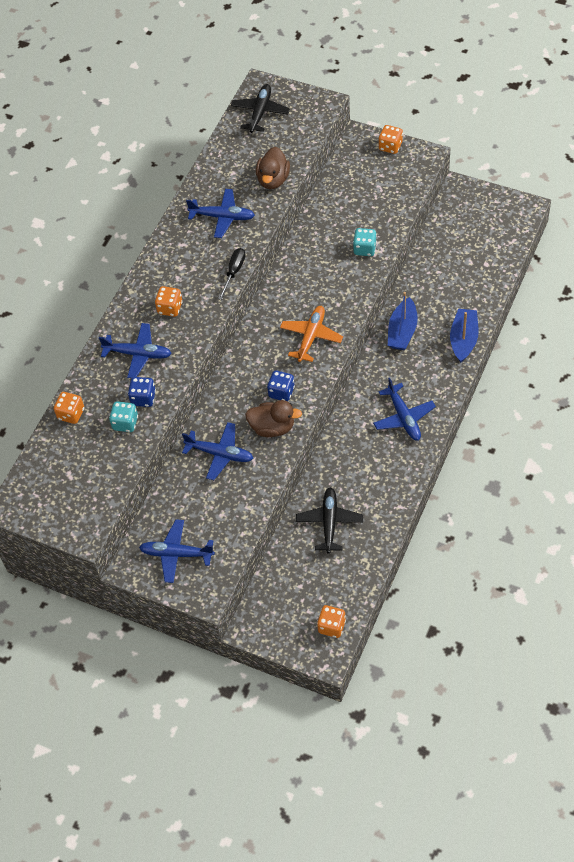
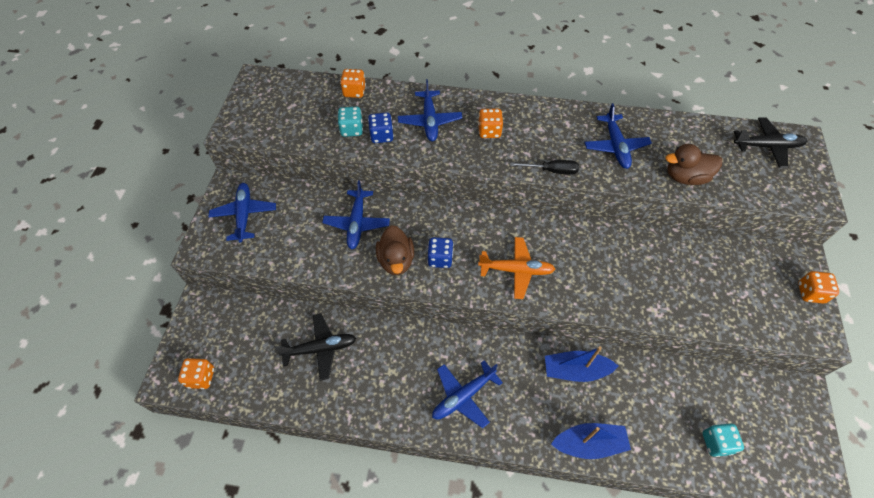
camera: 70 degrees right, 0 degrees up
turquoise dice [353,228,377,256] -> turquoise dice moved to [703,424,744,457]

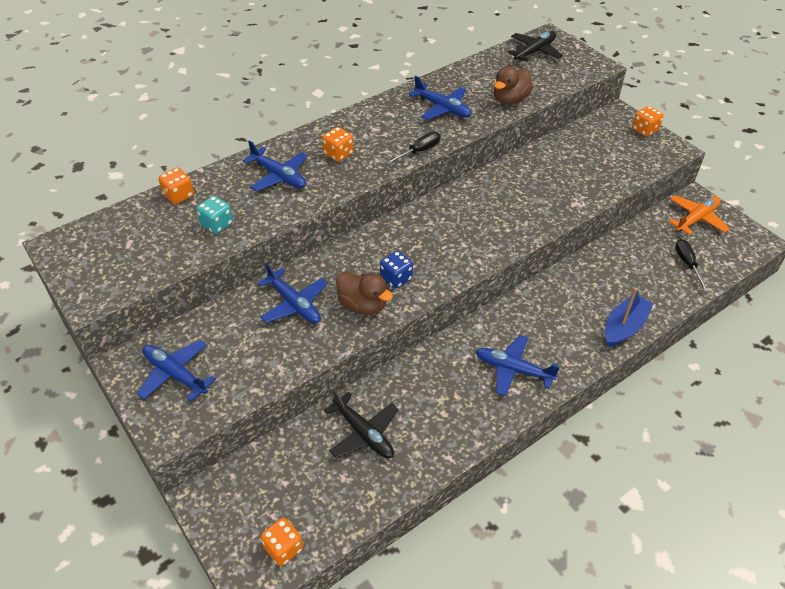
camera: 45 degrees left, 10 degrees down
black plane [275,314,356,381] -> black plane turned 105 degrees clockwise [324,389,398,458]
blue dice [368,112,394,143] -> none
blue plane [432,360,503,428] -> blue plane turned 105 degrees clockwise [475,335,560,396]
orange plane [478,237,555,299] -> orange plane moved to [668,195,730,235]
blue boat [545,346,618,382] -> none
turquoise dice [703,424,744,457] -> black screwdriver [675,239,709,291]

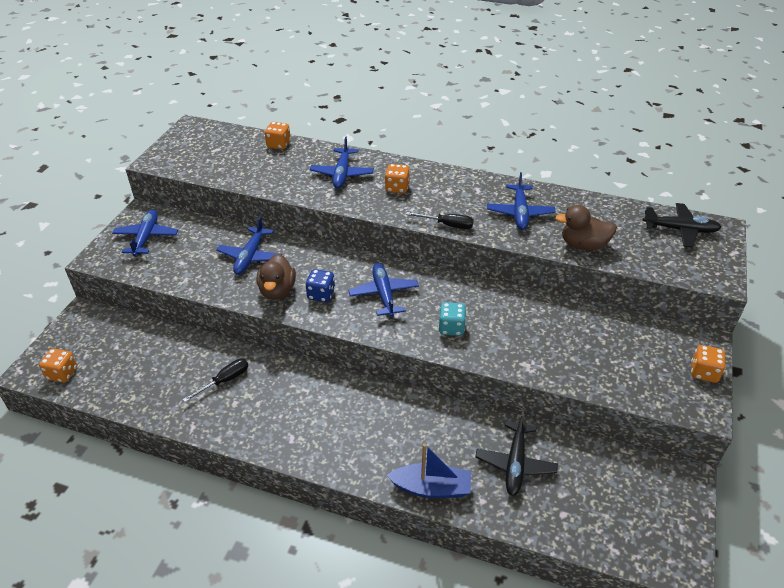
camera: 55 degrees right, 5 degrees down
turquoise dice [196,196,233,234] -> turquoise dice moved to [438,302,466,336]
black plane [324,389,398,458] -> black plane moved to [475,411,558,496]
blue plane [475,335,560,396] -> blue plane moved to [348,263,419,317]
orange plane [668,195,730,235] -> none
black screwdriver [675,239,709,291] -> black screwdriver moved to [183,359,248,402]

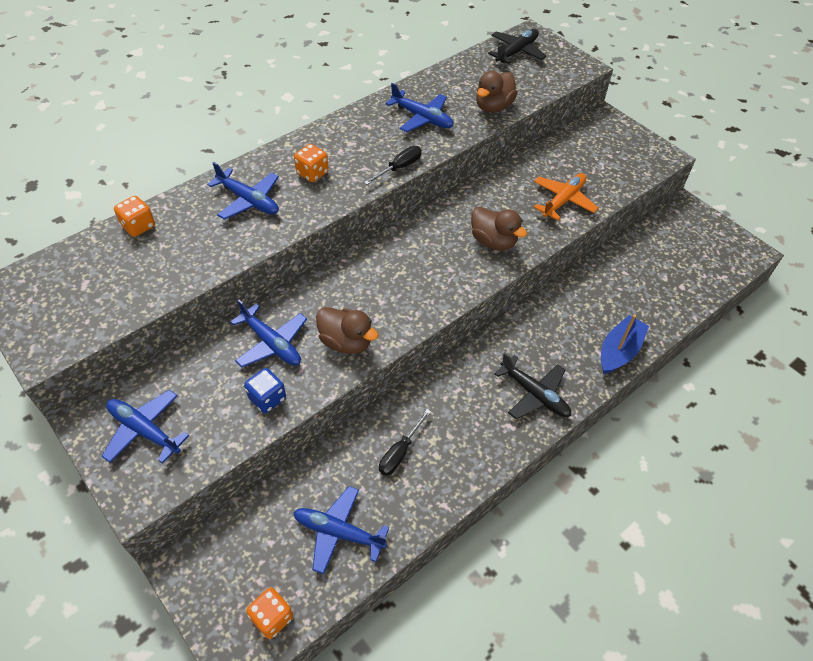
camera: 60 degrees left, 10 degrees up
black screwdriver [183,359,248,402] -> black screwdriver turned 135 degrees counterclockwise [379,409,431,476]
blue dice [306,269,335,302] -> blue dice moved to [244,368,286,413]
blue plane [348,263,419,317] -> blue plane moved to [293,486,389,574]
turquoise dice [438,302,466,336] -> brown duck [471,207,527,250]
black plane [475,411,558,496] -> black plane moved to [494,352,571,419]
orange dice [691,345,726,383] -> none
none -> orange plane [533,173,598,221]

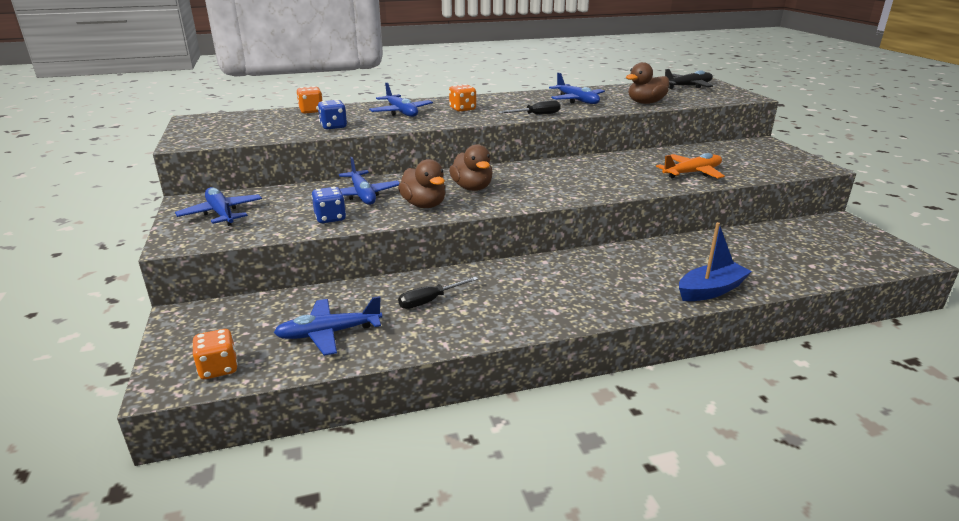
camera: 25 degrees right, 25 degrees down
blue plane [293,486,389,574] -> blue plane turned 60 degrees counterclockwise [274,296,382,356]
brown duck [471,207,527,250] -> brown duck moved to [449,144,493,191]
black plane [494,352,571,419] -> none
none -> blue dice [317,99,347,129]

